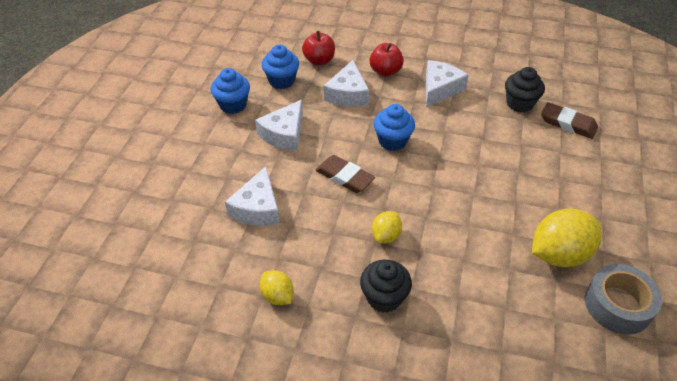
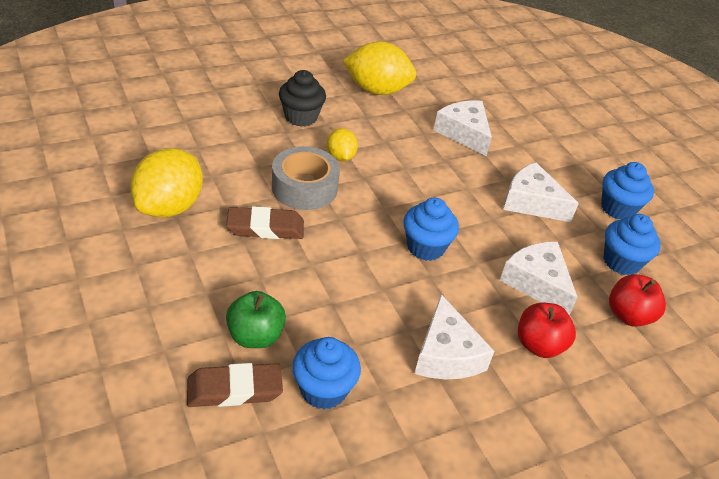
camera: 135 degrees right, 5 degrees down
white cheese [255,100,303,151] -> white cheese turned 45 degrees counterclockwise [503,162,579,222]
yellow lemon [260,270,294,305] -> yellow lemon [342,41,416,95], size x1.87
brown eraser [316,155,375,193] -> brown eraser moved to [226,206,304,239]
black cupcake [505,67,545,112] -> blue cupcake [292,337,361,409]
grey tape [585,264,662,335] -> grey tape moved to [272,146,340,210]
none -> green apple [226,291,286,348]

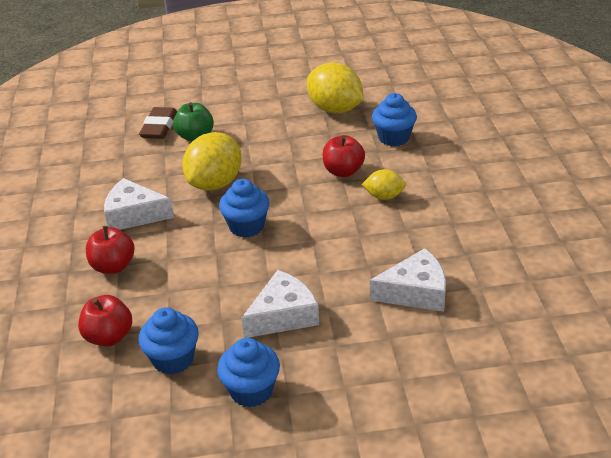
camera: 115 degrees right, 5 degrees down
brown eraser [226,206,304,239] -> none
grey tape [272,146,340,210] -> red apple [323,135,365,177]
black cupcake [279,70,326,127] -> none
blue cupcake [292,337,361,409] -> blue cupcake moved to [372,93,417,146]
yellow lemon [342,41,416,95] -> yellow lemon moved to [183,132,242,191]
white cheese [500,242,578,316] -> none

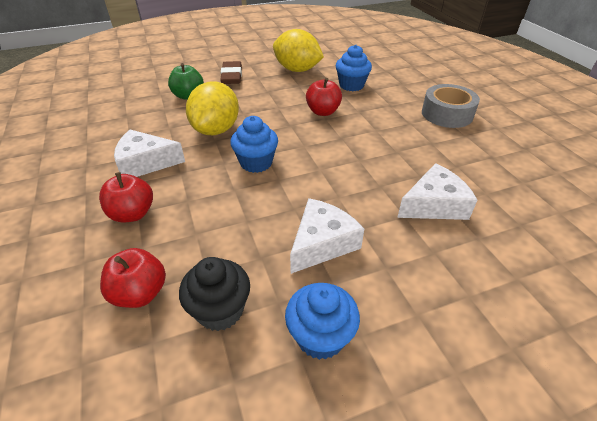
camera: 15 degrees left, 5 degrees up
blue cupcake [138,308,199,375] -> black cupcake [179,257,250,331]
brown eraser [139,107,177,139] -> brown eraser moved to [220,61,242,84]
yellow lemon [362,169,406,200] -> none
none -> grey tape [422,84,480,128]

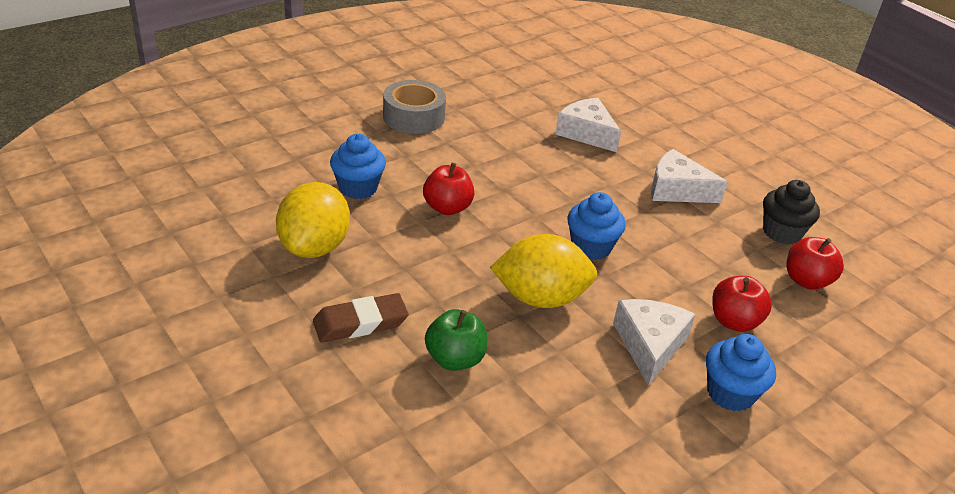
camera: 110 degrees left, 5 degrees down
white cheese [114,129,185,177] -> white cheese turned 150 degrees counterclockwise [613,299,695,385]
blue cupcake [285,283,360,360] -> blue cupcake moved to [706,334,776,411]

